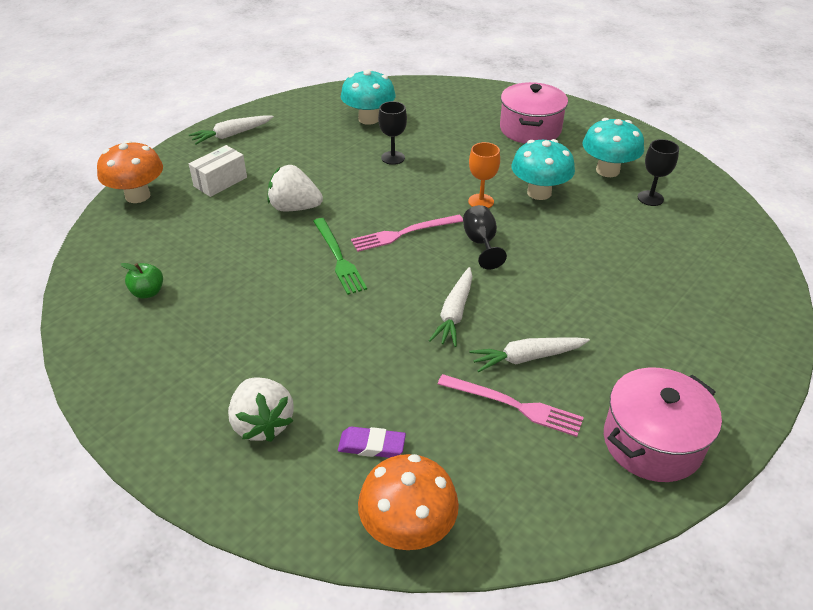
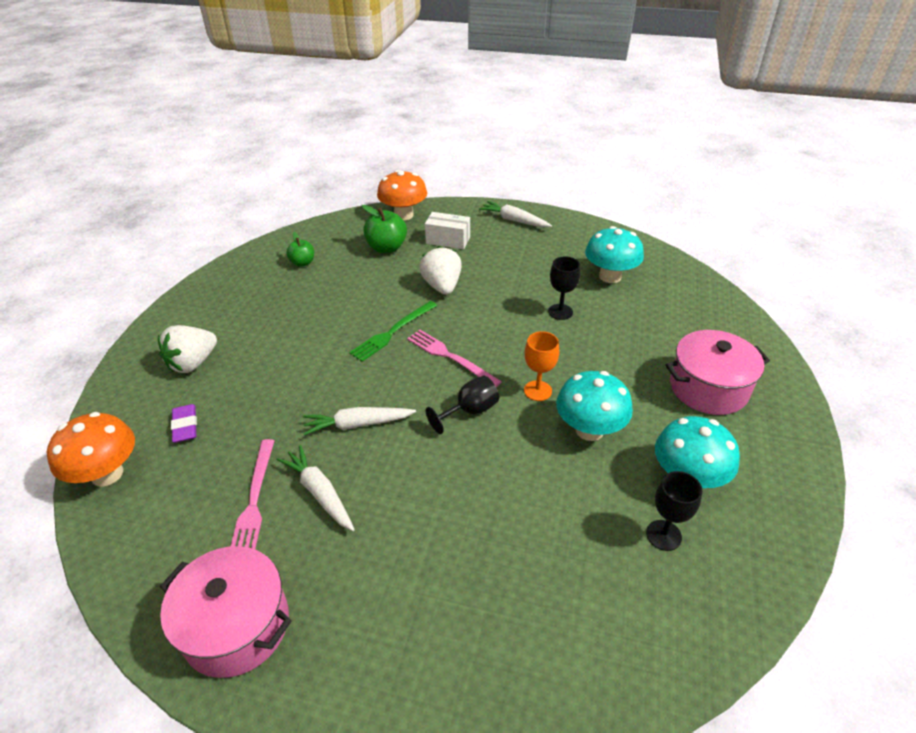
camera: 65 degrees right, 0 degrees up
none -> green apple [362,205,407,253]

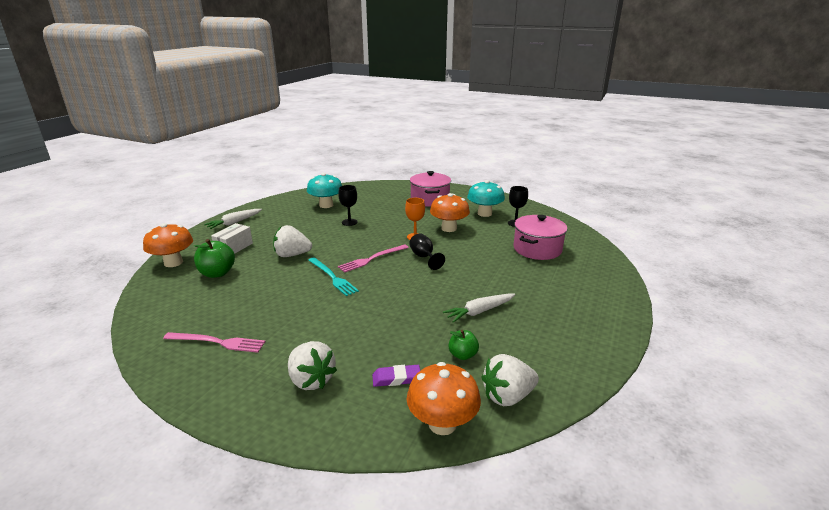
camera: 80 degrees left, 15 degrees down
pink pot [160,546,292,678] -> pink pot moved to [514,215,567,260]
pink fork [231,439,274,549] -> pink fork moved to [163,332,266,353]
green apple [286,232,314,267] -> green apple moved to [448,330,479,360]
white carrot [303,407,416,436] -> none
green fork [349,301,437,362] -> turquoise fork [308,257,359,296]
turquoise mushroom [556,371,633,441] -> orange mushroom [430,193,470,232]
none -> white strawberry [482,354,539,406]

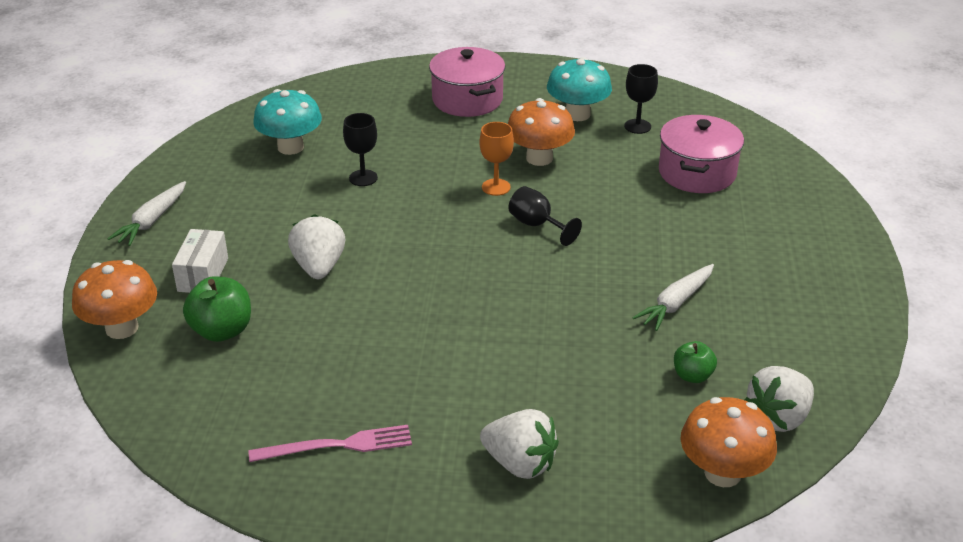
camera: 20 degrees left, 10 degrees up
white strawberry [273,225,312,257] -> white strawberry turned 105 degrees clockwise [288,214,345,279]
turquoise fork [308,257,359,296] -> none
pink fork [338,244,409,273] -> none
purple eraser [372,365,420,387] -> none

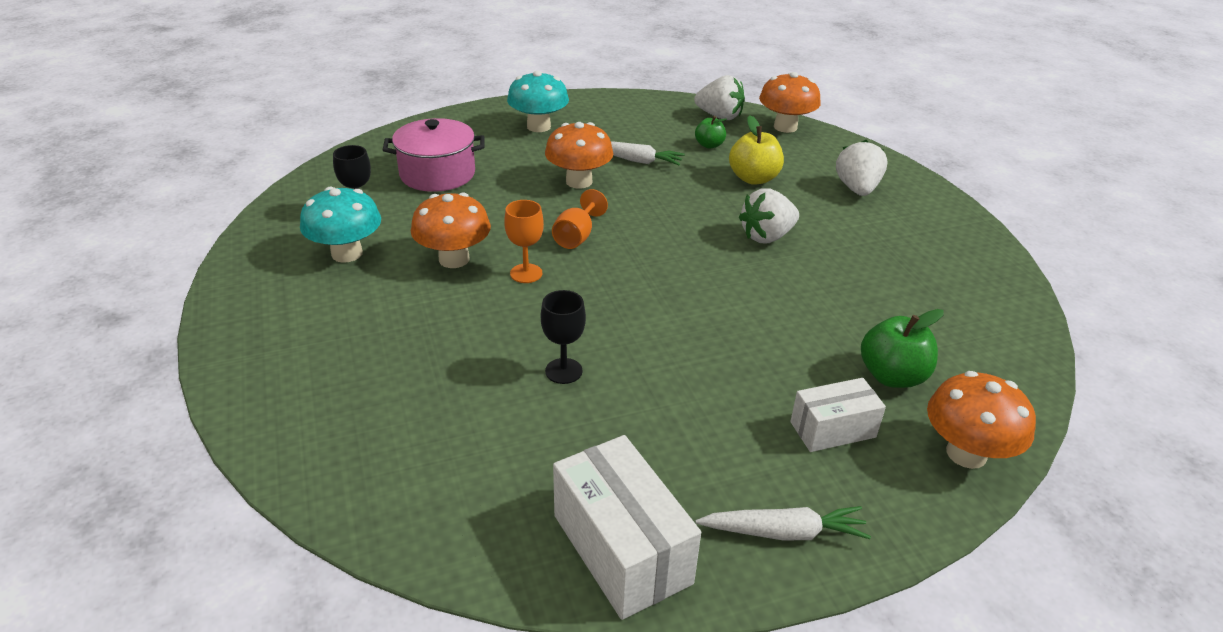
camera: 115 degrees left, 0 degrees up
pink fork [249,425,412,462] -> none
turquoise mushroom [253,89,322,155] -> turquoise mushroom moved to [507,71,569,132]
white strawberry [288,214,345,279] -> white strawberry moved to [739,188,799,243]
pink pot [429,47,505,117] -> none
black goblet [508,186,582,246] -> orange goblet [552,189,608,249]
none -> orange mushroom [545,122,613,189]
none -> white box [553,435,701,620]
none -> yellow apple [729,116,784,185]

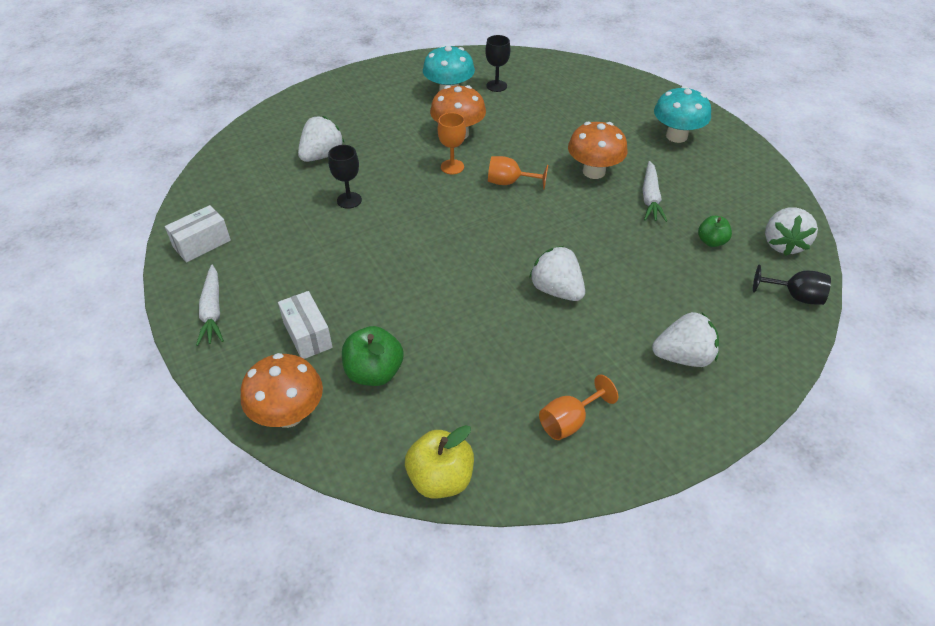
camera: 80 degrees right, 10 degrees up
pink pot [383,118,484,192] -> none
white box [553,435,701,620] -> white box [165,205,231,262], size x0.62
yellow apple [729,116,784,185] -> yellow apple moved to [405,425,474,499]
orange mushroom [759,72,821,133] -> black goblet [753,265,831,305]
none -> white strawberry [298,116,344,162]
none -> orange goblet [539,375,618,440]

